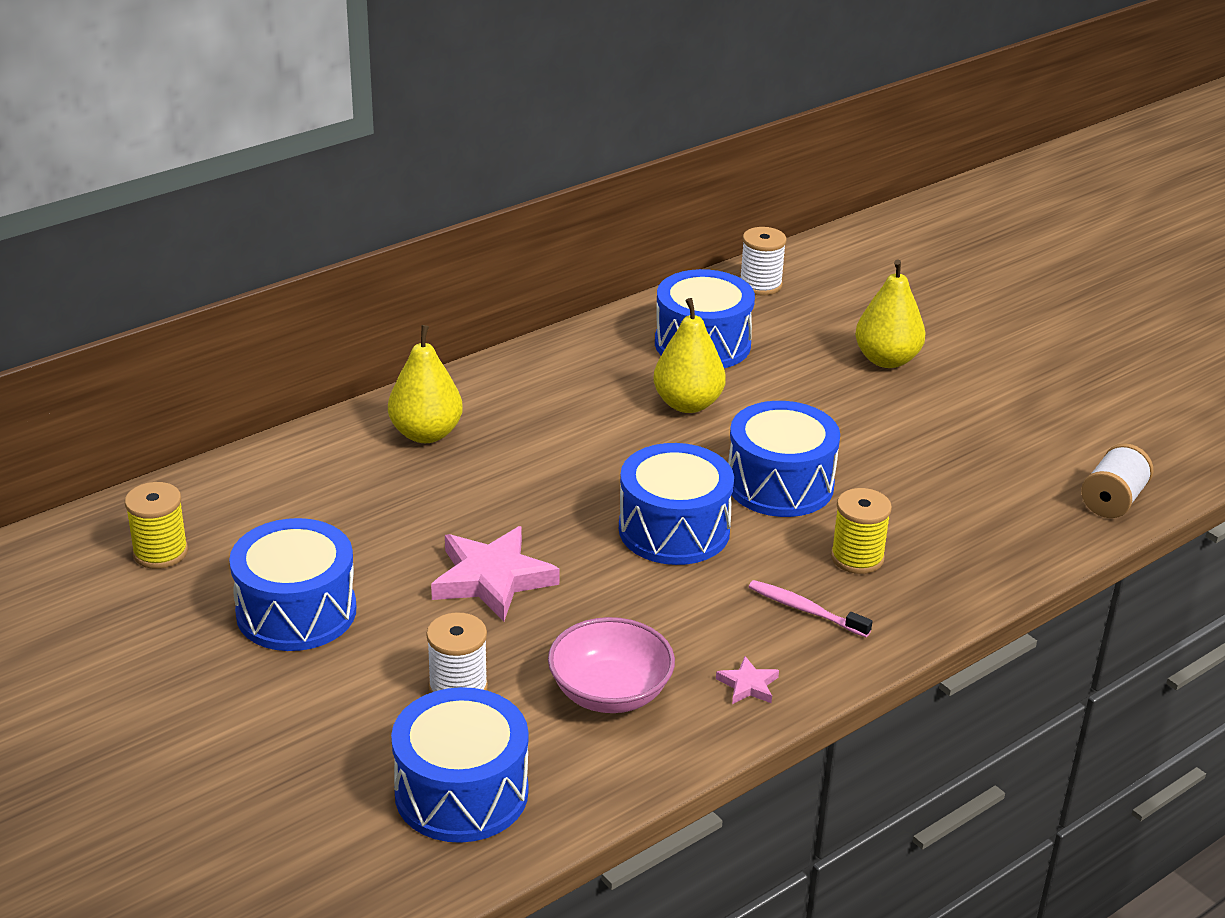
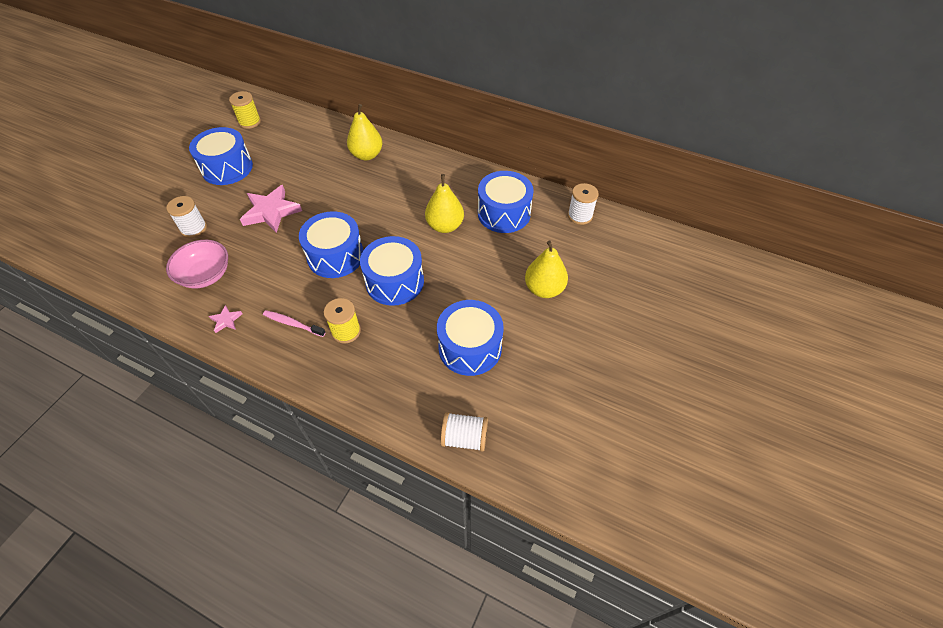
camera: 65 degrees right, 20 degrees up
blue drum [391,687,528,843] -> blue drum moved to [437,300,504,376]
pink toothbrush [749,580,873,637] -> pink toothbrush turned 75 degrees counterclockwise [263,310,326,337]

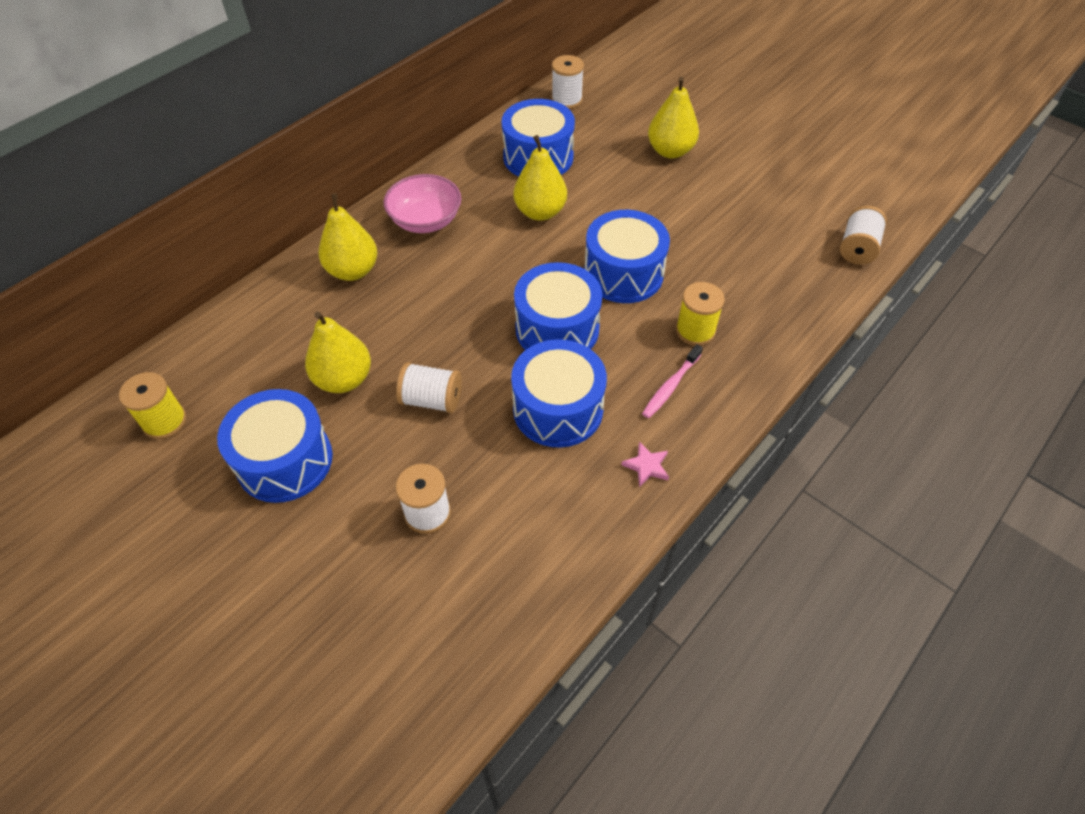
camera: 75 degrees left, 0 degrees up
pink bowl [166,240,228,288] -> pink bowl moved to [384,174,462,233]
pink star [240,185,302,233] -> white spool [396,362,462,413]
blue drum [437,300,504,376] -> blue drum moved to [511,339,607,448]
none -> yellow pear [305,312,371,393]

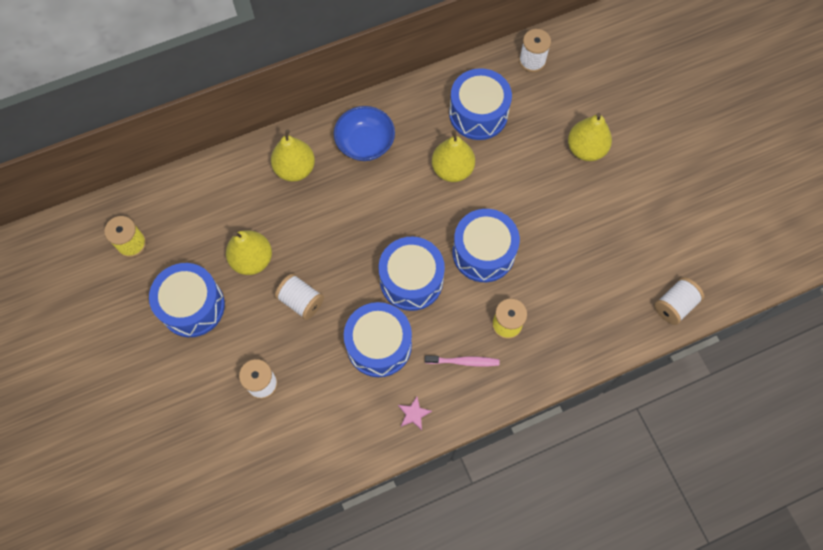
camera: 25 degrees right, 15 degrees up
pink bowl [384,174,462,233] -> blue bowl [334,106,395,161]
pink toothbrush [642,344,703,418] -> pink toothbrush turned 150 degrees counterclockwise [425,355,499,366]

